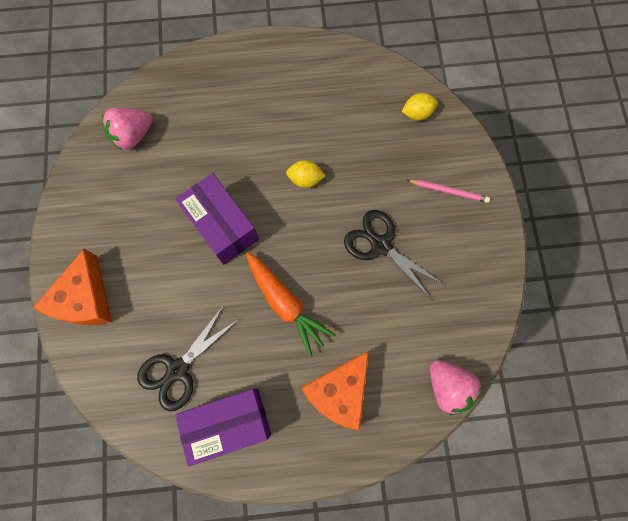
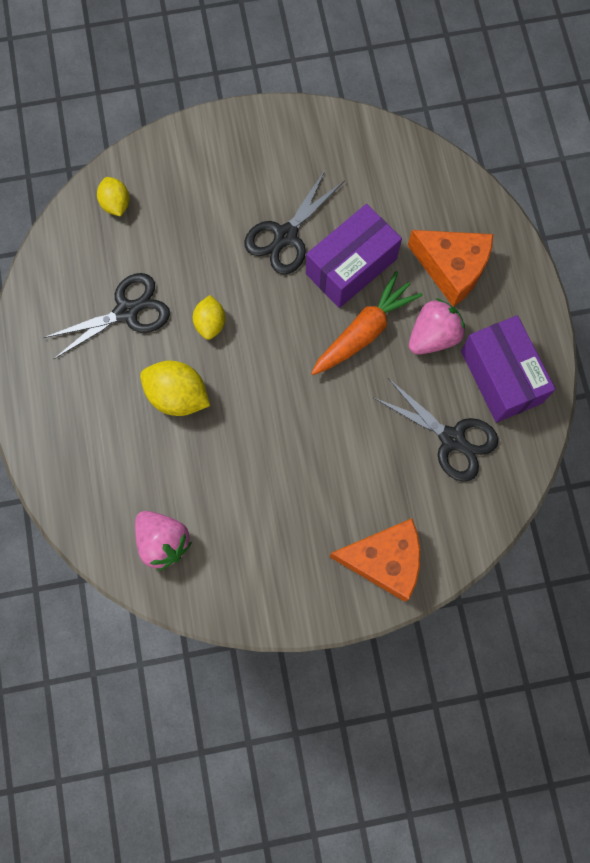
camera: 95 degrees left, 0 degrees up
purple box [175,173,259,265] -> purple box moved to [306,204,402,308]
pink pencil [407,180,490,203] -> none
pink strawberry [430,360,482,415] -> pink strawberry moved to [409,298,465,355]
none -> black scissors [43,273,170,359]
none -> yellow lemon [140,361,210,416]

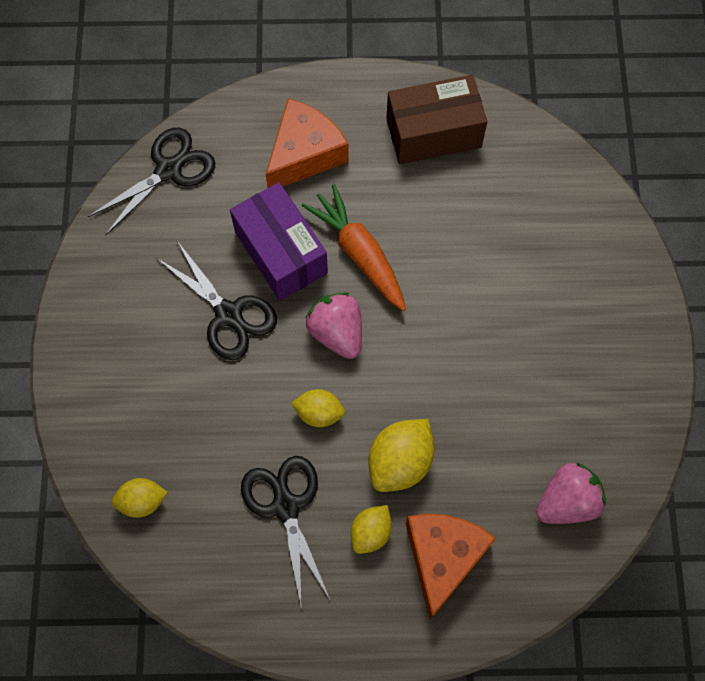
camera: 80 degrees left, 5 degrees down
orange cheese [330,518,420,602] -> orange cheese moved to [406,514,496,620]
black scissors [374,378,498,482] -> black scissors moved to [88,128,215,236]
pink strawberry [409,298,465,355] -> pink strawberry moved to [305,292,362,359]
purple box [461,315,556,423] -> brown box [386,75,487,164]
none -> yellow lemon [350,505,392,554]

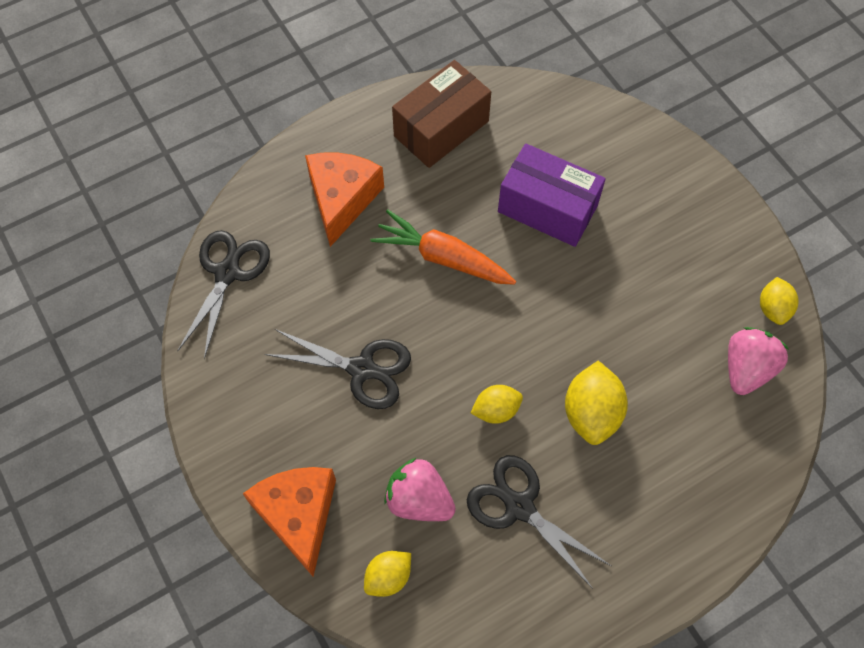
camera: 30 degrees left, 5 degrees down
purple box [230,182,328,301] -> purple box moved to [498,143,606,247]
pink strawberry [305,292,362,359] -> pink strawberry moved to [384,458,456,521]
yellow lemon [350,505,392,554] -> yellow lemon moved to [760,277,798,325]
orange cheese [406,514,496,620] -> orange cheese moved to [243,467,336,577]

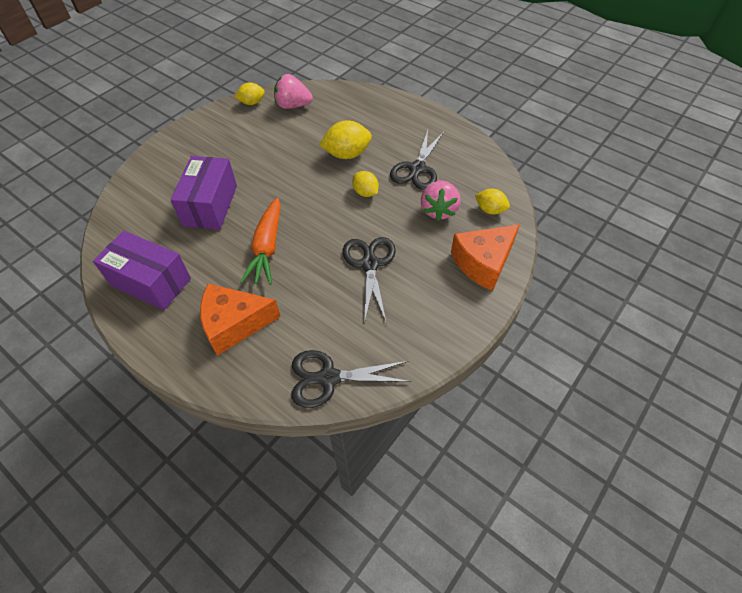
camera: 110 degrees left, 10 degrees down
brown box [392,60,491,168] -> purple box [93,231,191,310]

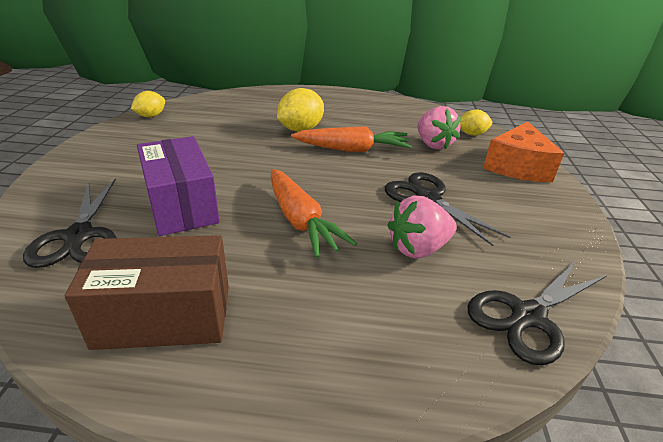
camera: 35 degrees left, 20 degrees down
purple box [93,231,191,310] -> brown box [65,235,229,350]
orange cheese [200,284,281,356] -> none
pink strawberry [274,74,313,109] -> pink strawberry moved to [388,195,457,258]
yellow lemon [352,171,379,197] -> orange carrot [291,126,412,152]
black scissors [390,130,444,190] -> black scissors moved to [23,179,116,268]

